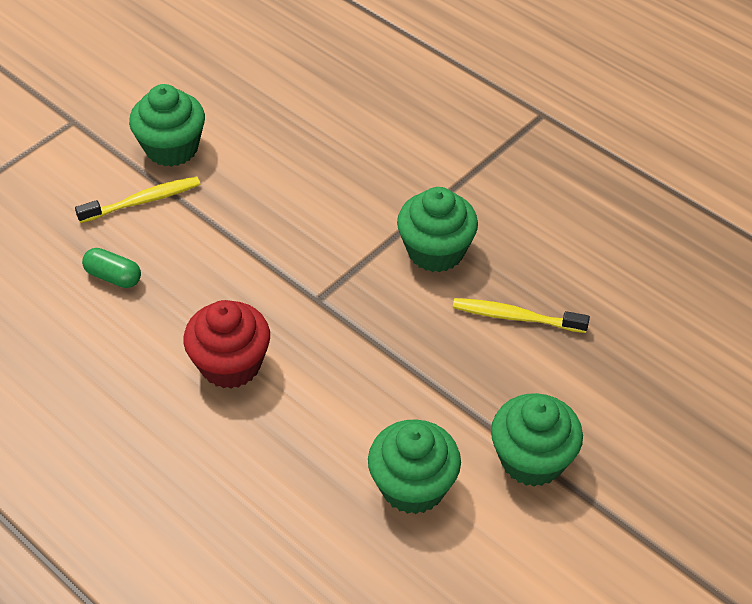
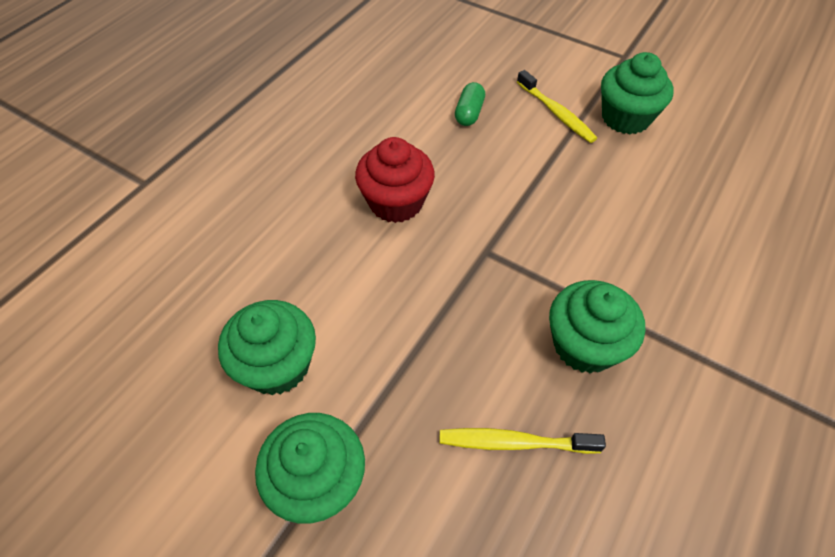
camera: 80 degrees right, 5 degrees up
yellow toothbrush [453,298,590,333] -> yellow toothbrush turned 90 degrees counterclockwise [439,428,606,454]

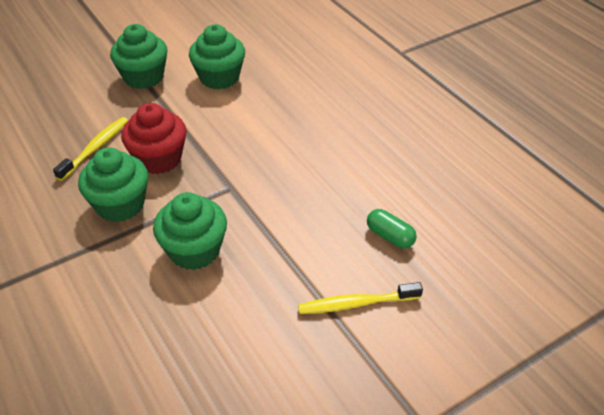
camera: 115 degrees right, 10 degrees down
red cupcake [355,137,435,223] -> red cupcake moved to [121,103,187,174]
green cupcake [601,52,674,134] -> green cupcake moved to [153,192,227,270]

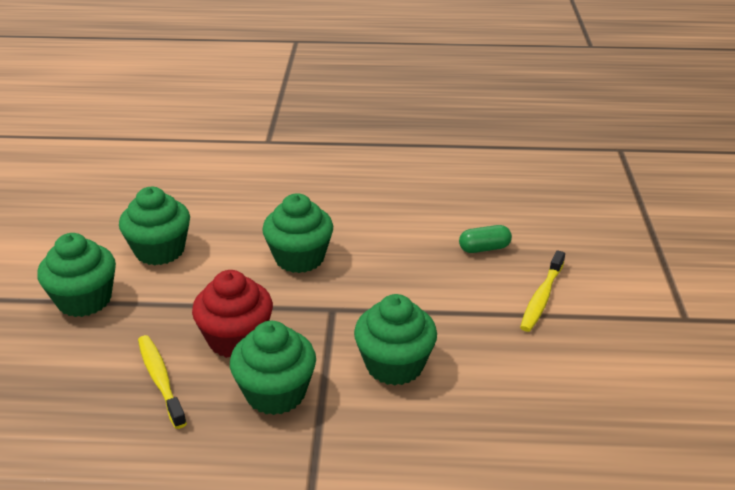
camera: 55 degrees left, 10 degrees down
none -> green cupcake [262,193,333,273]

